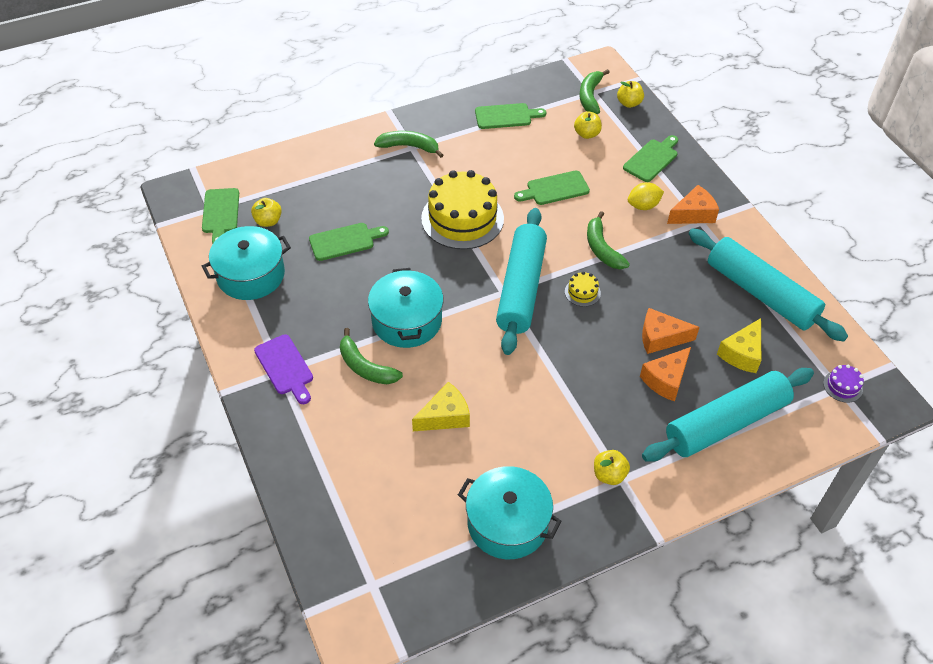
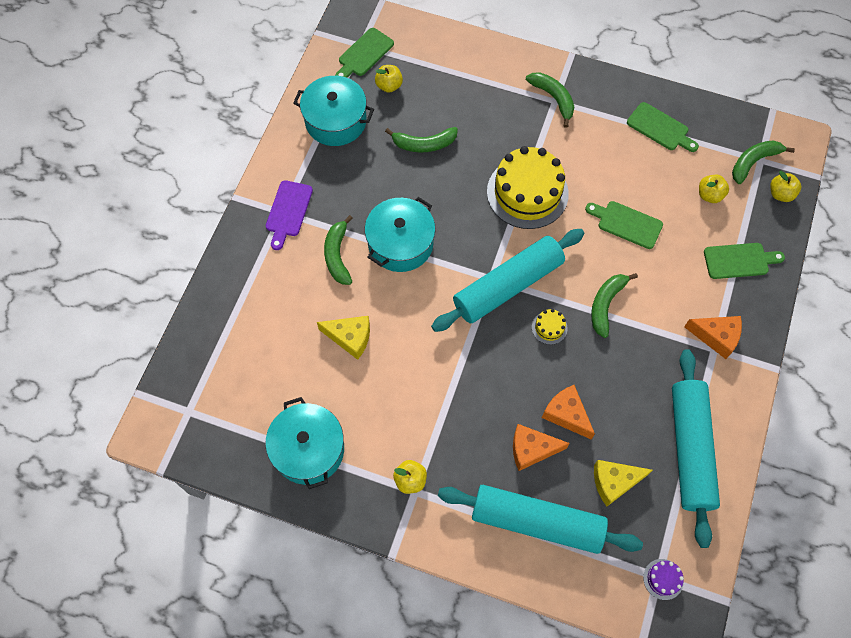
camera: 45 degrees right, 15 degrees up
green cutting board [309,223,389,261] -> green banana [385,127,458,152]
yellow lemon [628,182,664,210] -> none

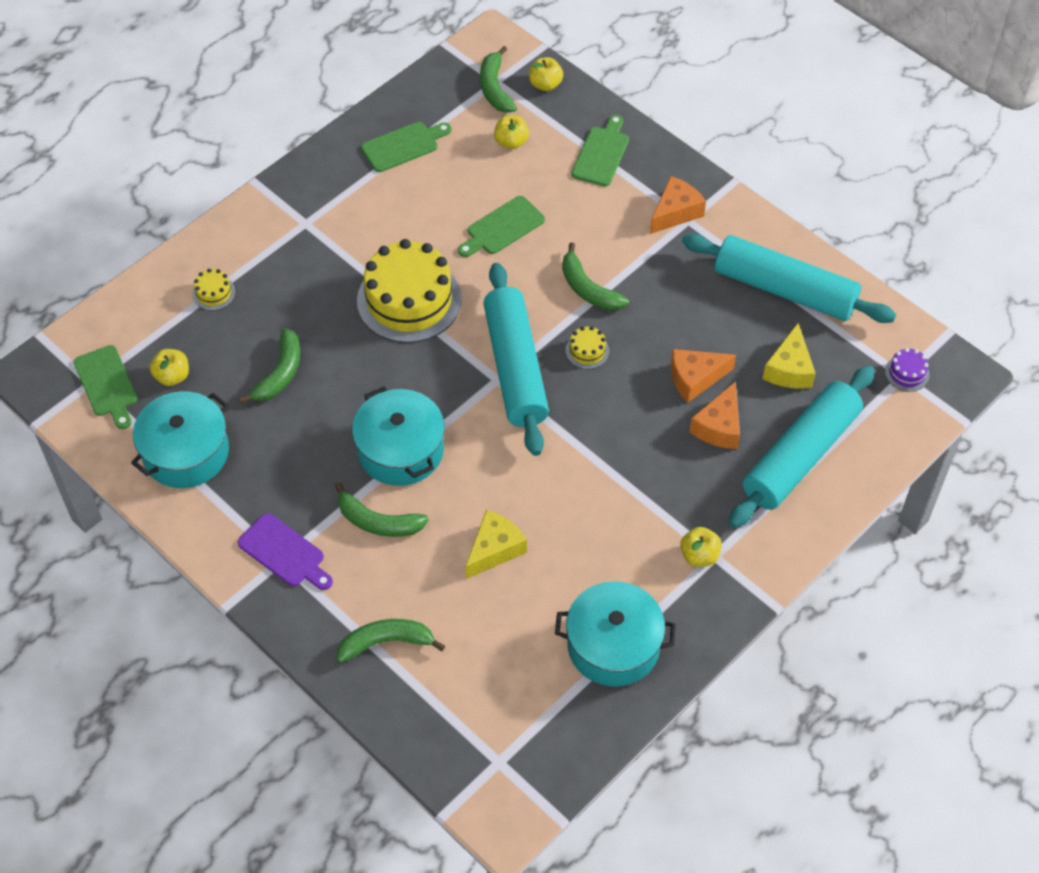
camera: 65 degrees left, 10 degrees down
green banana [526,72,574,128] -> green banana moved to [337,619,445,663]
none -> yellow cake [192,269,235,311]

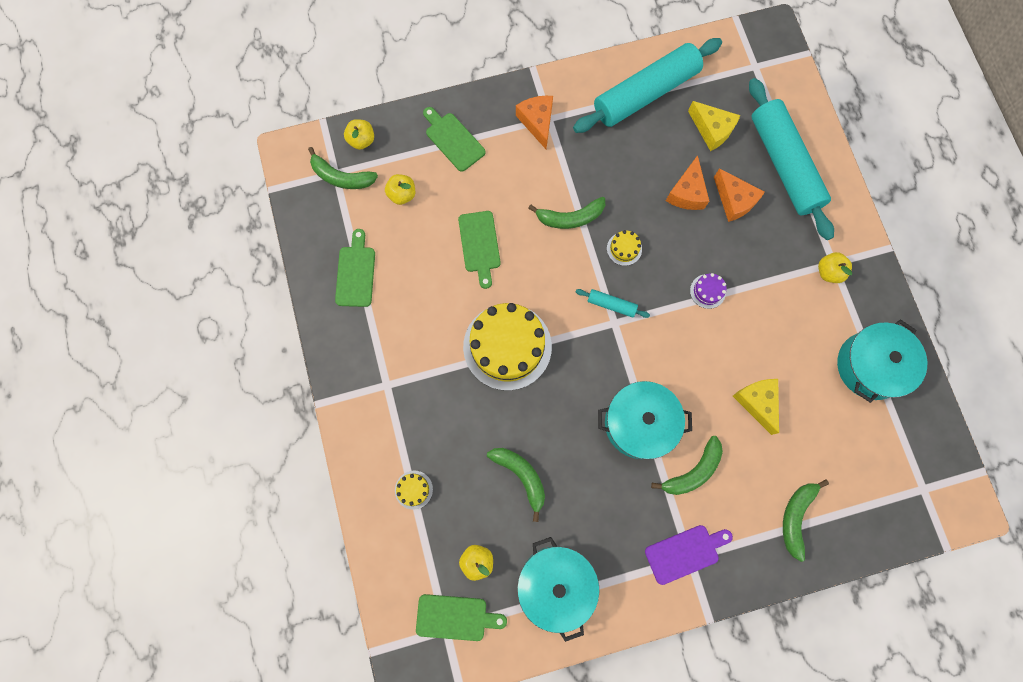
camera: 60 degrees left, 20 degrees up
turquoise rolling pin [483,263,549,456] -> turquoise rolling pin [576,289,650,318], size x0.41
purple cake [885,348,930,392] -> purple cake moved to [690,273,727,309]

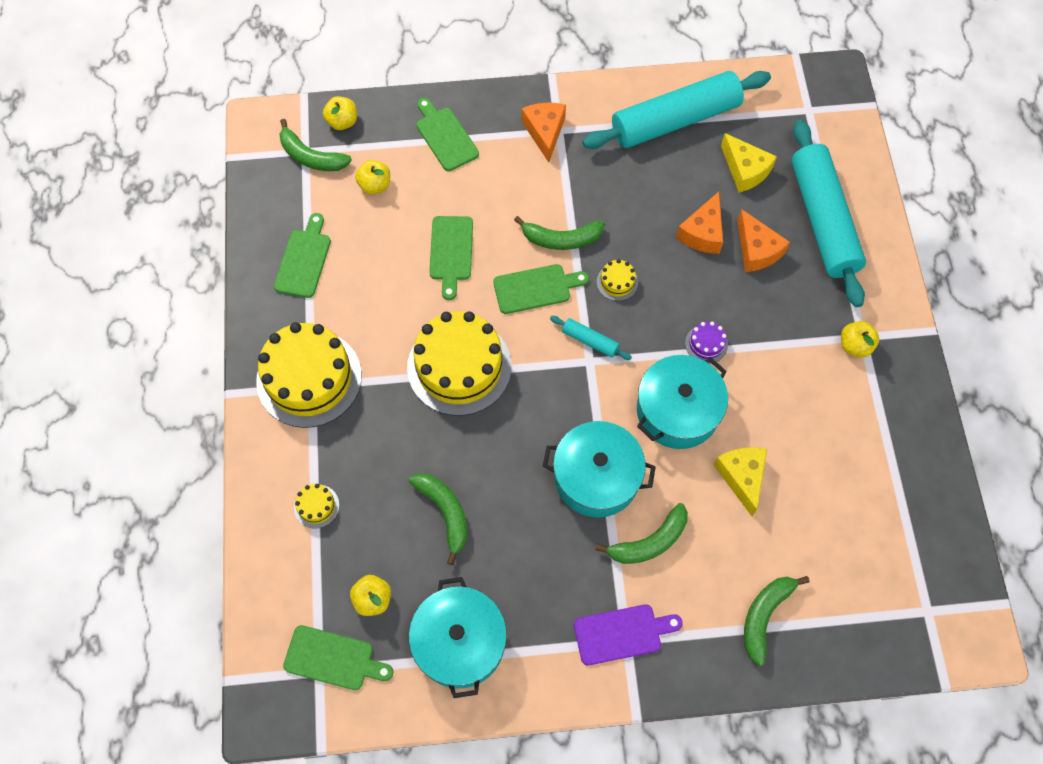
camera: 10 degrees right, 10 degrees down
turquoise pot [837,320,927,403] -> turquoise pot moved to [637,355,728,449]
none -> yellow cake [256,322,362,428]
none -> green cutting board [493,264,589,314]

